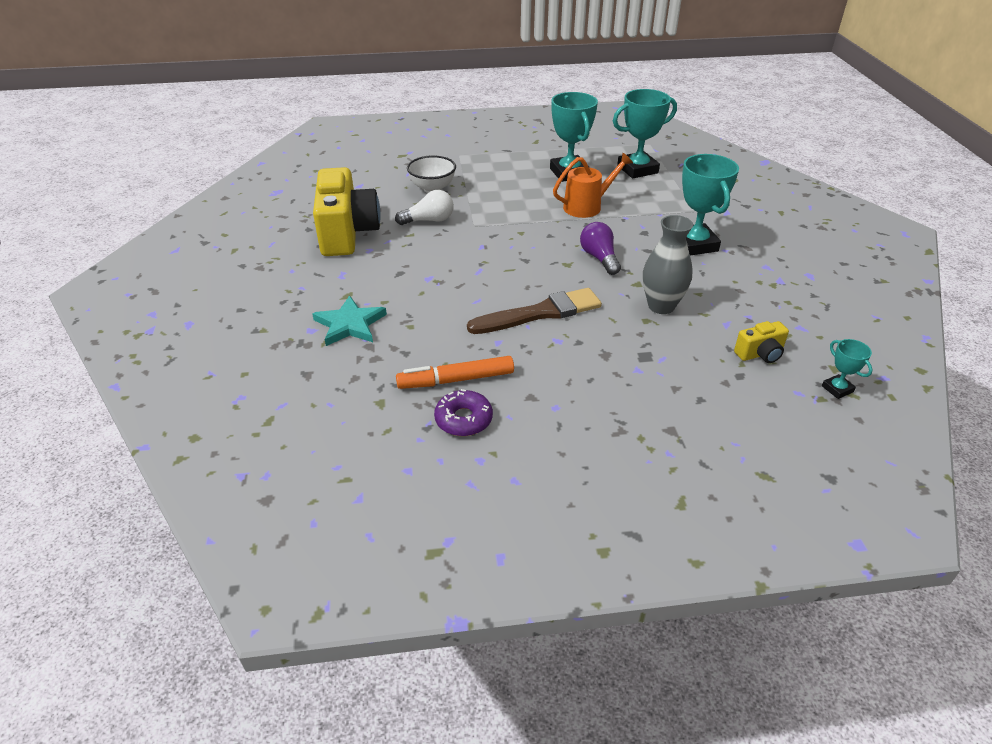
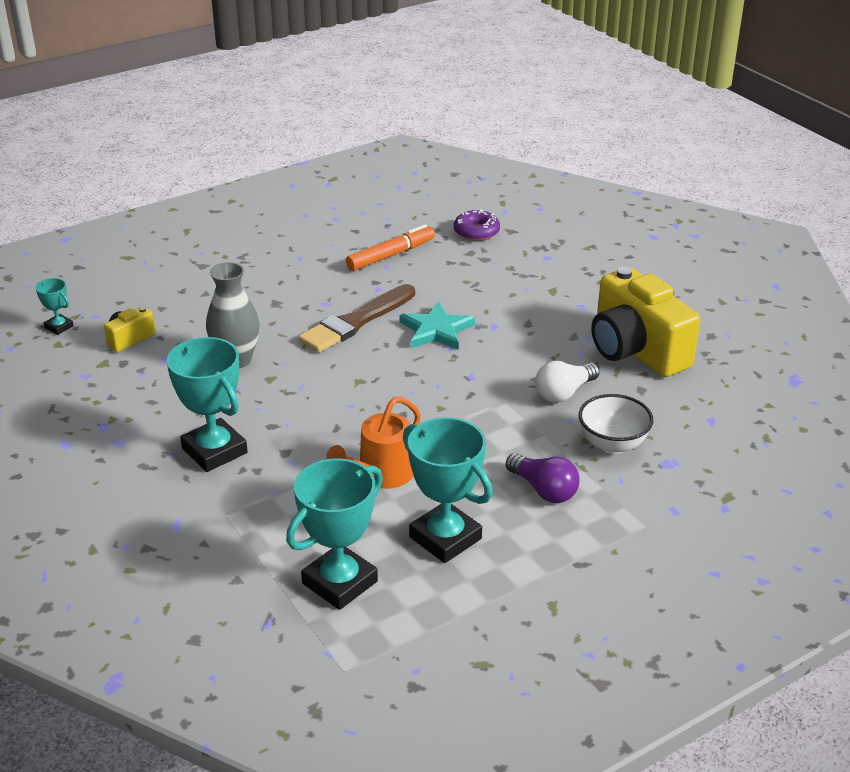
camera: 155 degrees right, 5 degrees down
turquoise star [312,295,387,346] -> turquoise star moved to [399,301,475,350]
purple donut [434,389,493,436] -> purple donut moved to [454,209,500,241]
purple light bulb [580,222,621,275] -> purple light bulb moved to [506,453,580,503]

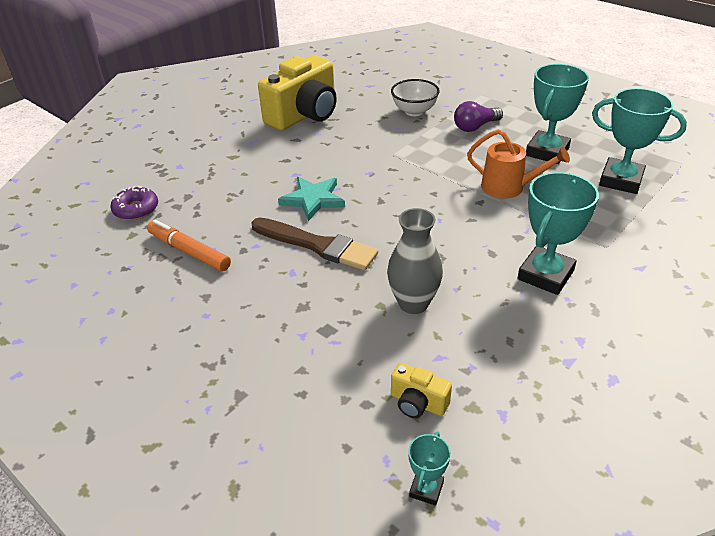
camera: 105 degrees left, 5 degrees up
purple light bulb [506,453,580,503] -> purple light bulb turned 150 degrees counterclockwise [454,101,503,132]
white light bulb [535,361,600,403] -> none

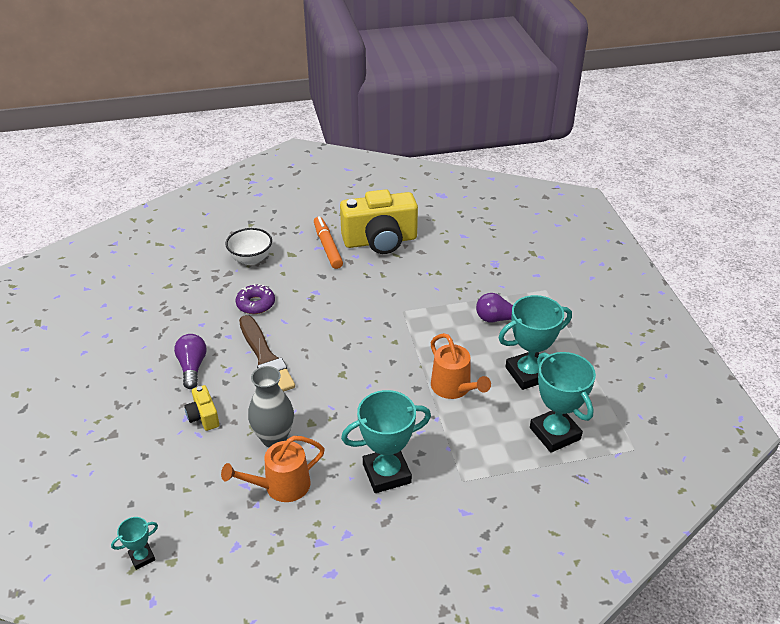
camera: 35 degrees right, 0 degrees up
purple donut [111,186,158,220] -> purple donut moved to [236,284,275,314]
orange marker [147,220,231,271] -> orange marker moved to [314,216,343,269]
turquoise star [278,177,345,221] -> none
white bowl [391,79,440,116] -> white bowl moved to [226,228,272,265]
yellow camera [391,363,452,418] -> yellow camera moved to [184,385,219,431]
none -> purple light bulb [174,334,207,389]
none -> orange watering can [221,436,325,502]

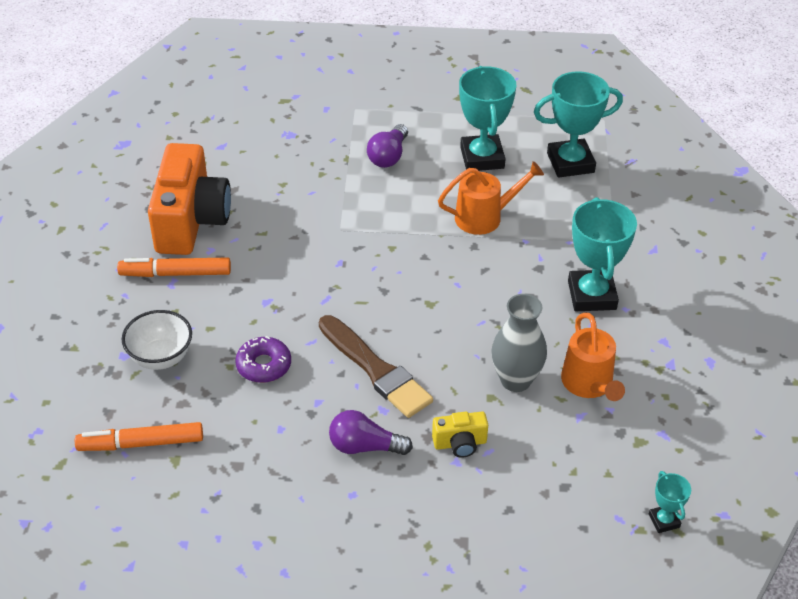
camera: 75 degrees left, 5 degrees up
brown brush [239,315,295,392] -> brown brush turned 60 degrees clockwise [319,315,433,418]
yellow camera [340,189,418,254] -> orange camera [148,143,231,255]
none -> orange marker [75,422,203,451]

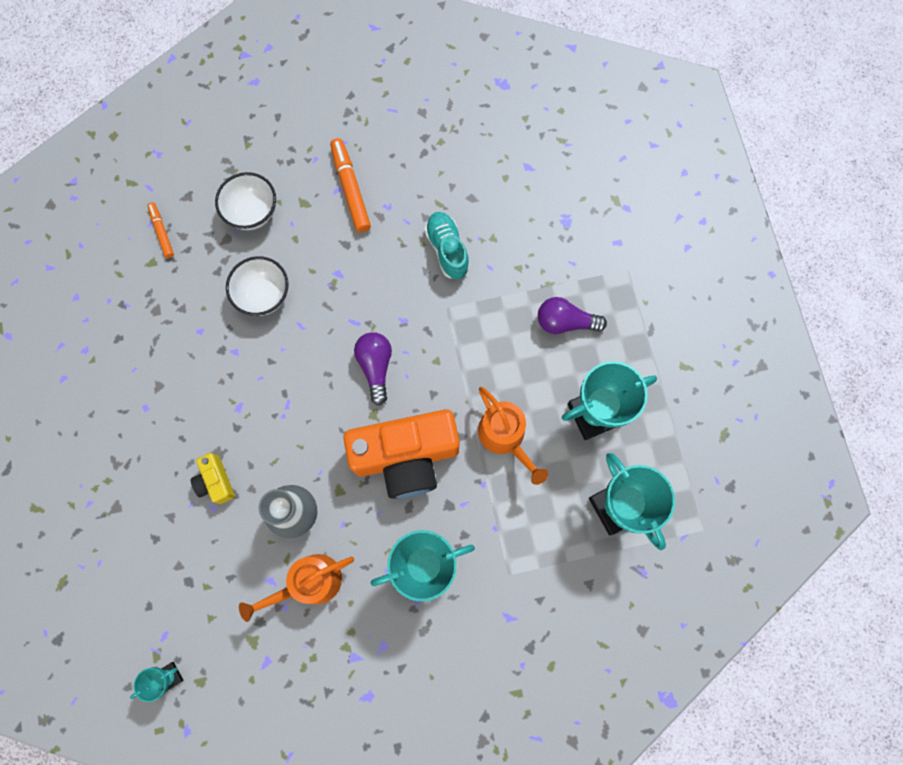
camera: 75 degrees right, 30 degrees up
orange marker [75,422,203,451] -> orange marker [147,202,174,258], size x0.60
orange camera [148,143,231,255] -> orange camera moved to [343,409,460,498]
purple donut [235,336,291,383] -> white bowl [226,256,289,316]
brown brush [319,315,433,418] -> none
purple light bulb [329,410,413,455] -> purple light bulb moved to [354,332,392,405]
none -> turquoise shoe [424,212,470,279]

